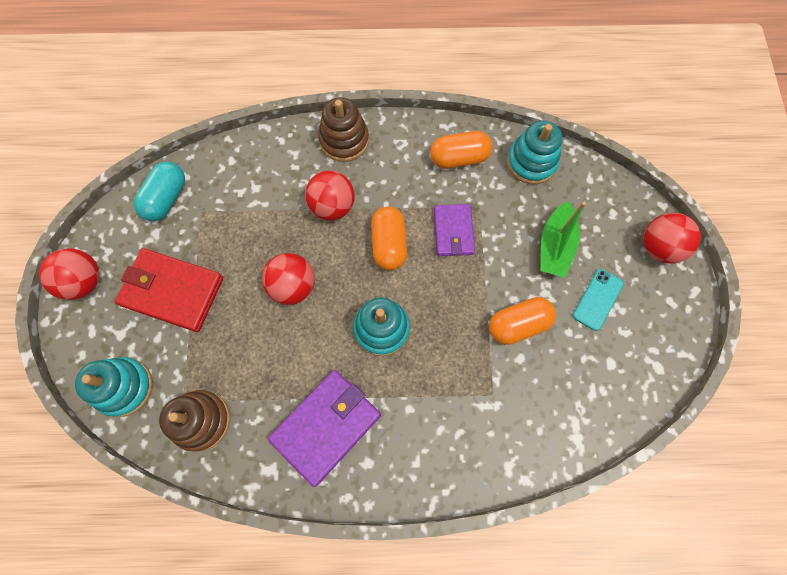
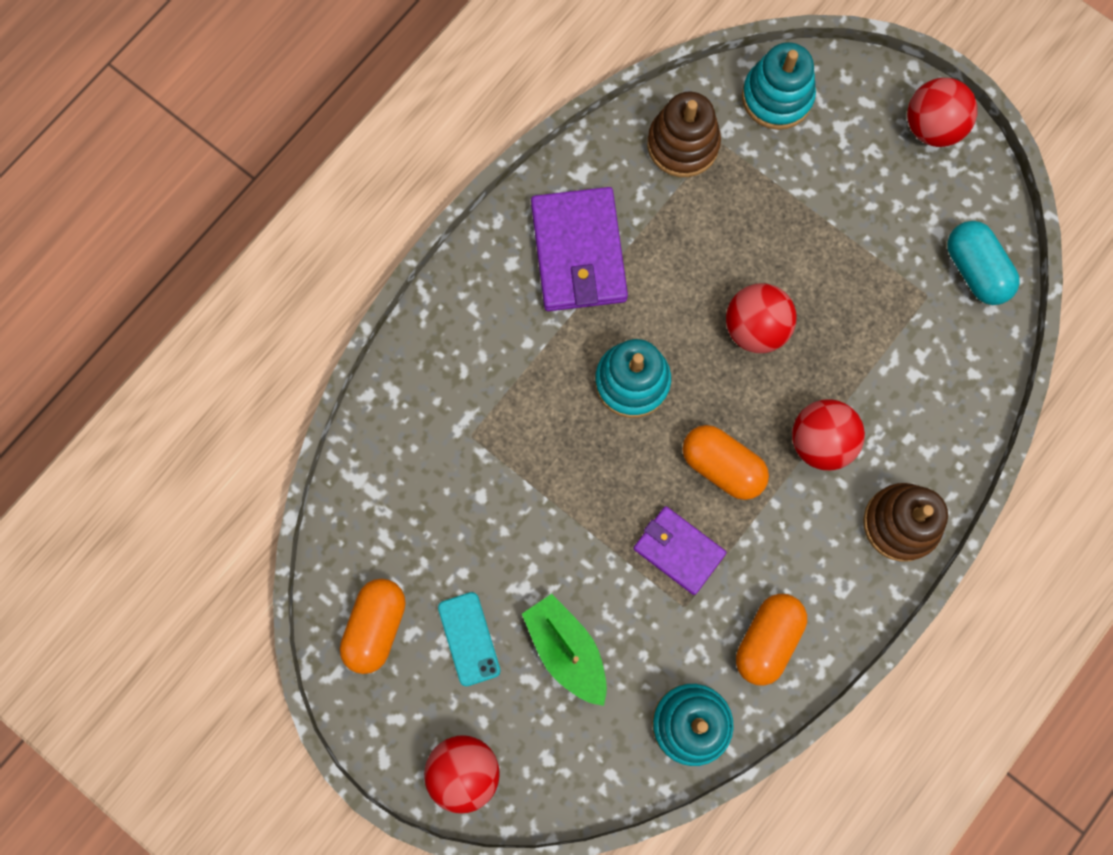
camera: 130 degrees right, 5 degrees up
red wallet [115,248,223,332] -> none
orange capsule [489,297,556,345] -> orange capsule moved to [340,579,406,674]

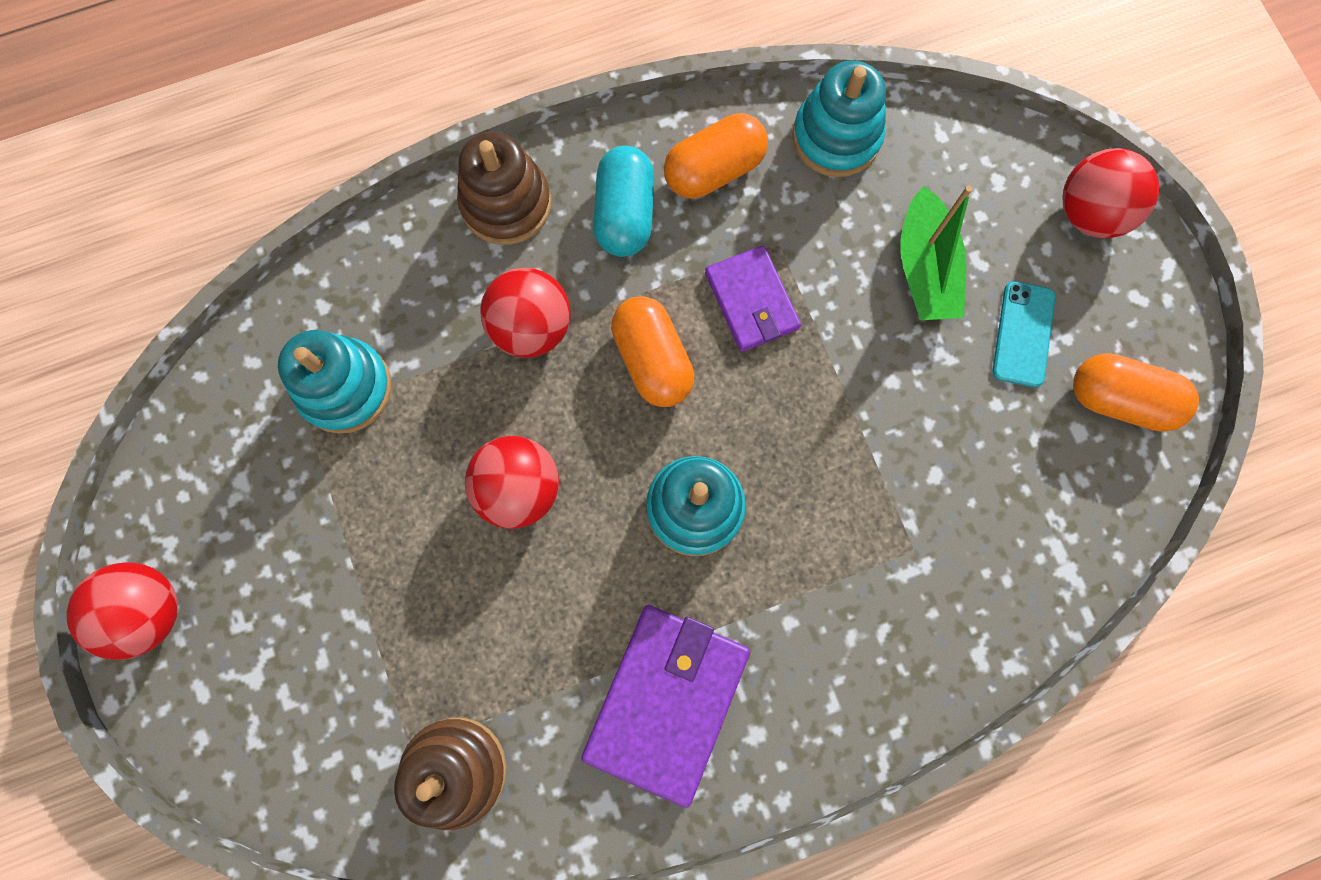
camera: 150 degrees left, 0 degrees up
orange capsule [340,579,406,674] -> orange capsule turned 60 degrees clockwise [1073,353,1199,432]
turquoise stacking toy [742,42,816,130] -> turquoise stacking toy moved to [278,330,392,434]
turquoise capsule [947,221,1020,305] -> turquoise capsule moved to [593,146,654,257]

